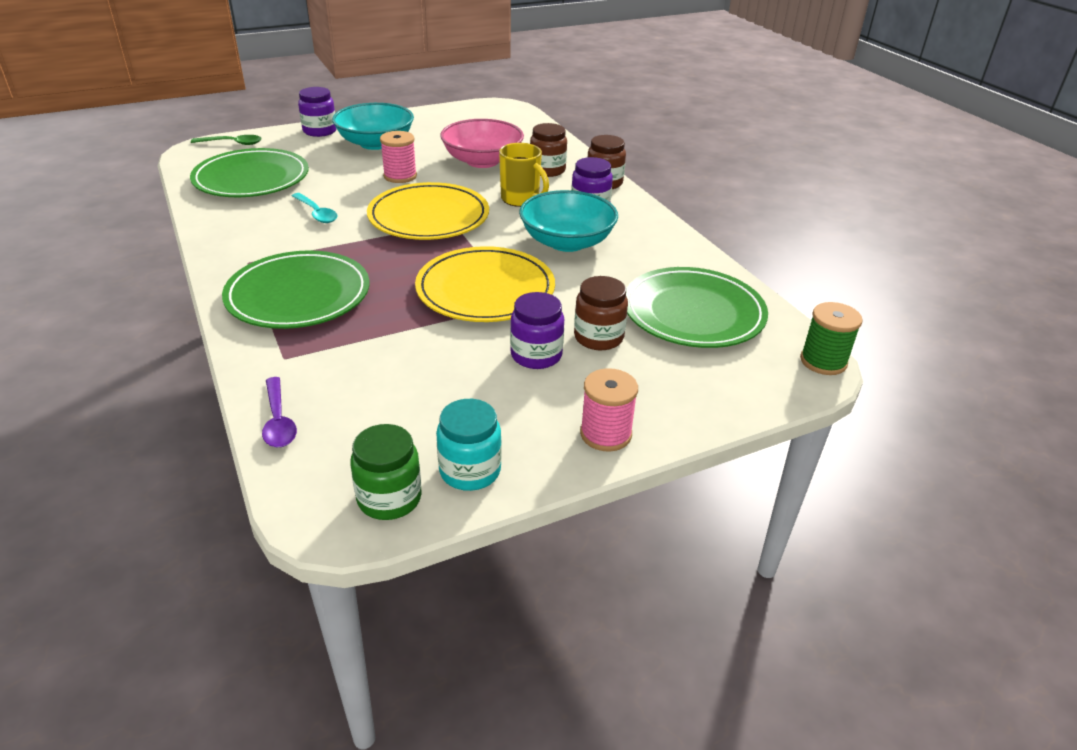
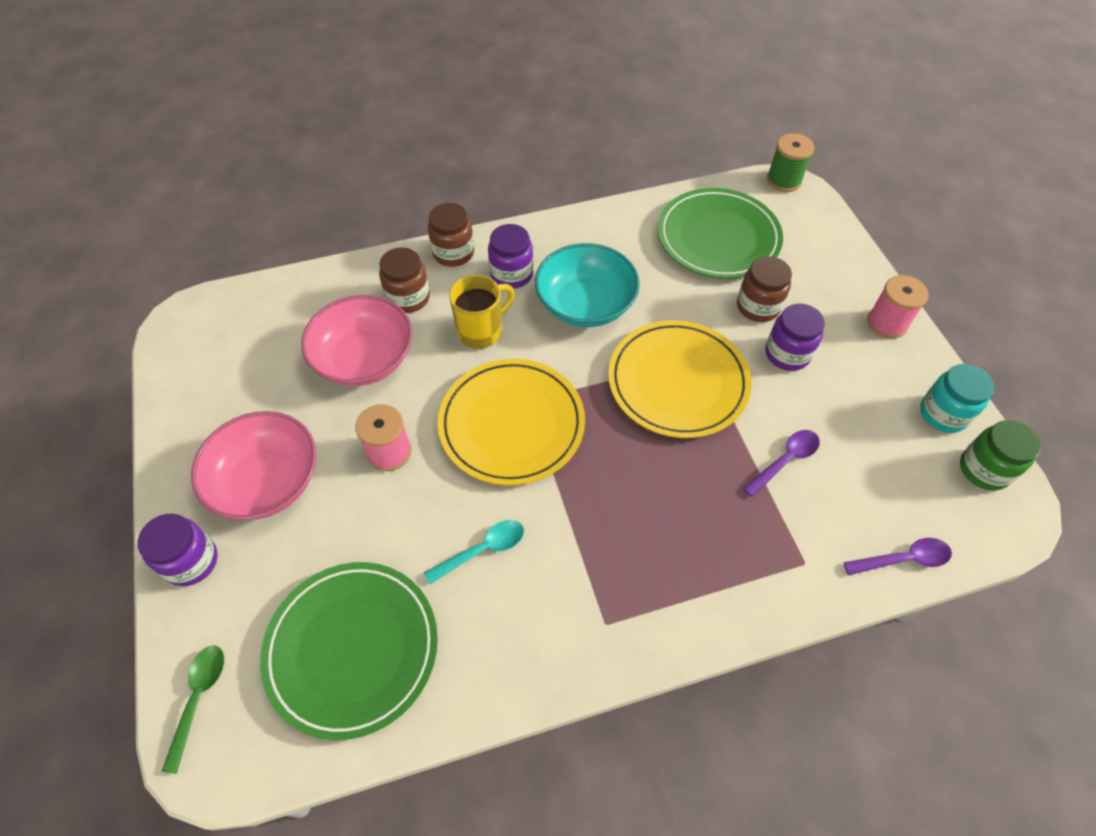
camera: 80 degrees left, 20 degrees up
green plate [222,250,369,329] -> none
turquoise bowl [332,103,414,150] -> pink bowl [191,411,317,520]
none -> purple spoon [743,430,820,497]

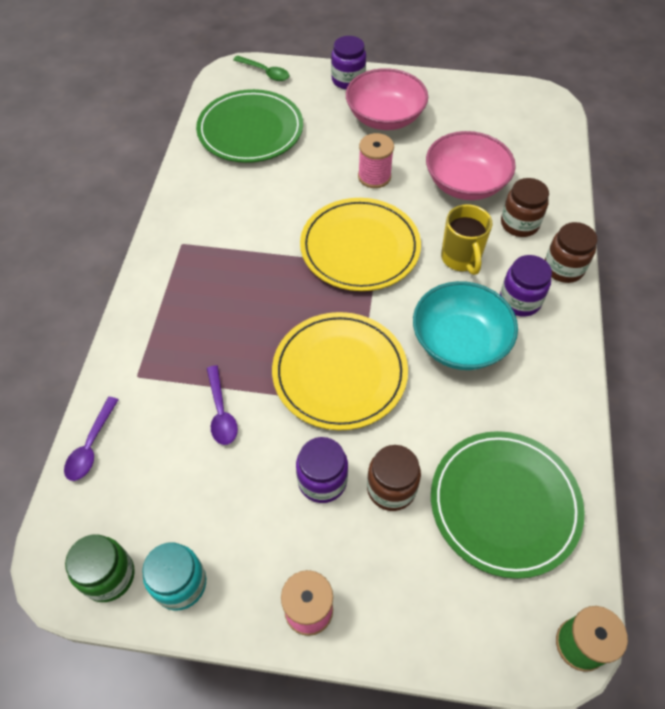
camera: 115 degrees right, 0 degrees up
turquoise spoon [424,520,524,584] -> none

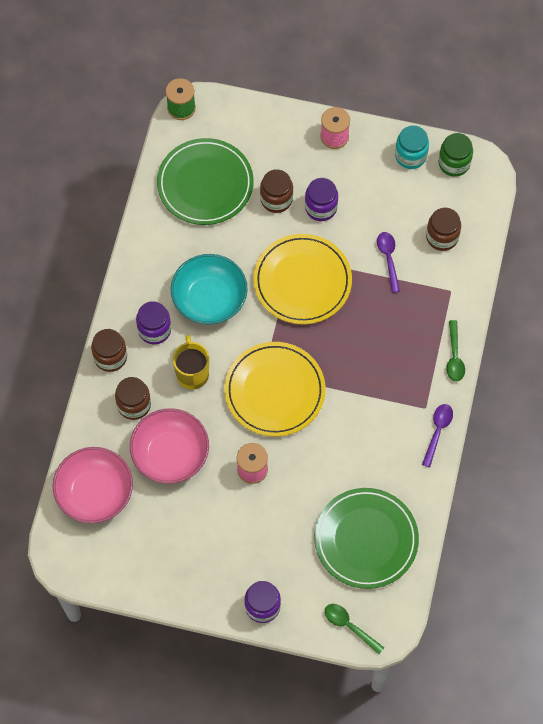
camera: 175 degrees left, 10 degrees up
purple spoon [64,397,119,481] -> purple spoon moved to [422,404,453,467]
pink bowl [346,68,428,130] -> pink bowl moved to [53,447,133,523]
none -> brown jar [426,208,461,251]
none -> green spoon [446,320,465,382]

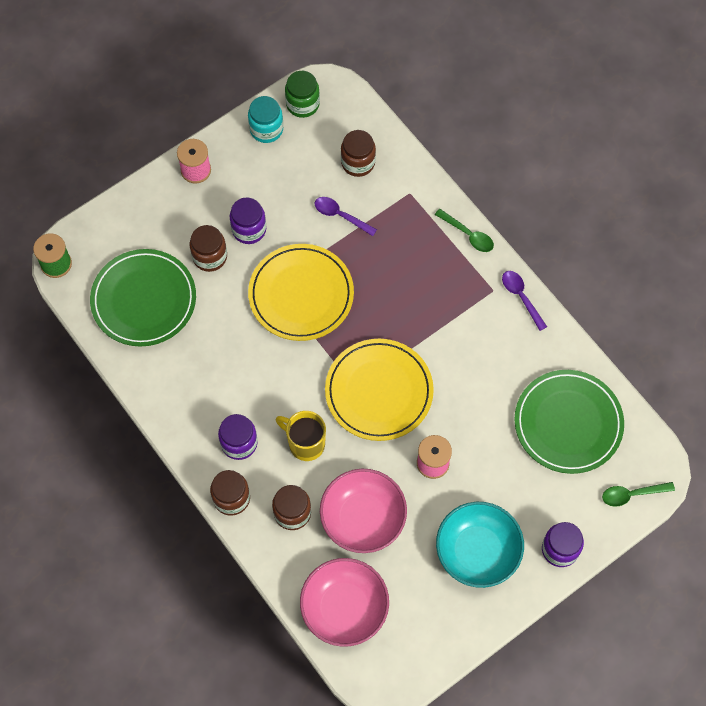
camera: 50 degrees left, 0 degrees up
turquoise bowl [171,254,248,324] -> turquoise bowl moved to [436,502,524,588]

